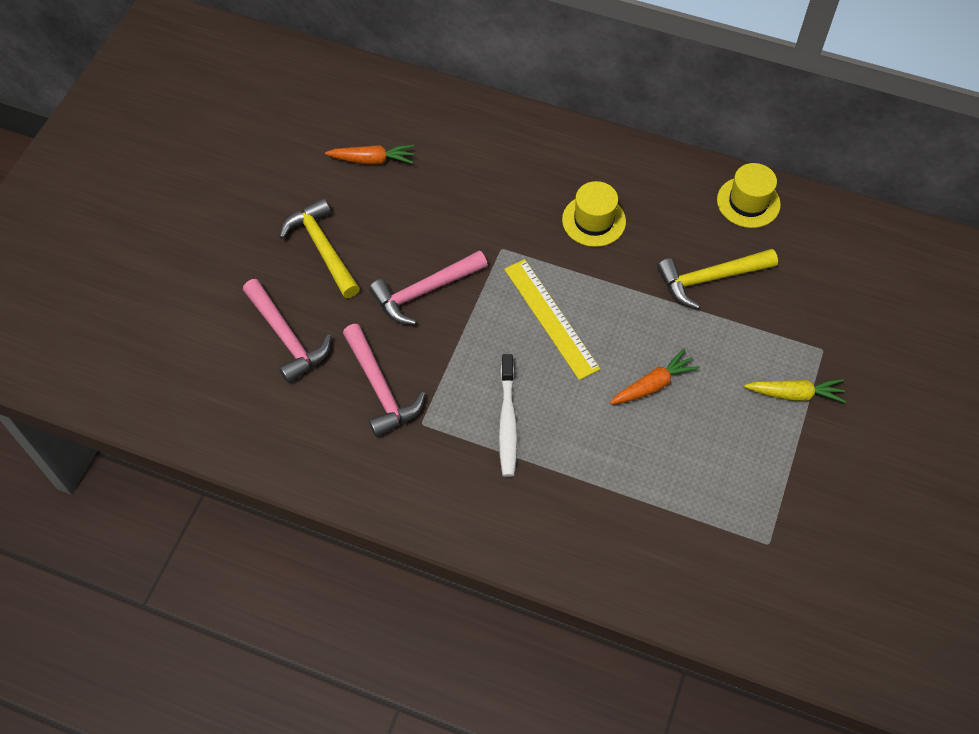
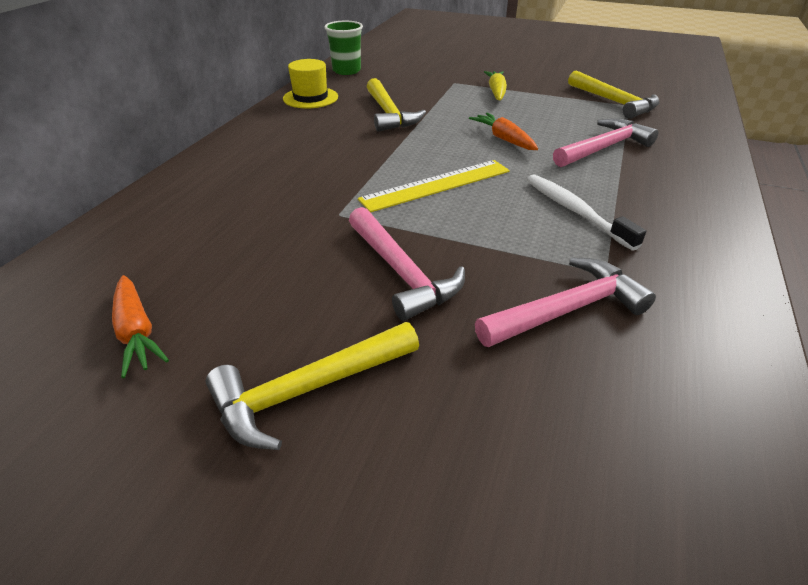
camera: 90 degrees left, 20 degrees down
pink hammer [243,279,331,383] -> pink hammer moved to [553,118,658,167]
orange carrot [325,145,414,165] -> orange carrot turned 150 degrees clockwise [112,275,169,378]
white toothbrush [499,354,518,477] -> white toothbrush turned 120 degrees counterclockwise [527,174,646,251]
yellow hat [562,181,626,247] -> none
none -> green cup [324,21,363,75]
none -> yellow hammer [568,70,660,119]

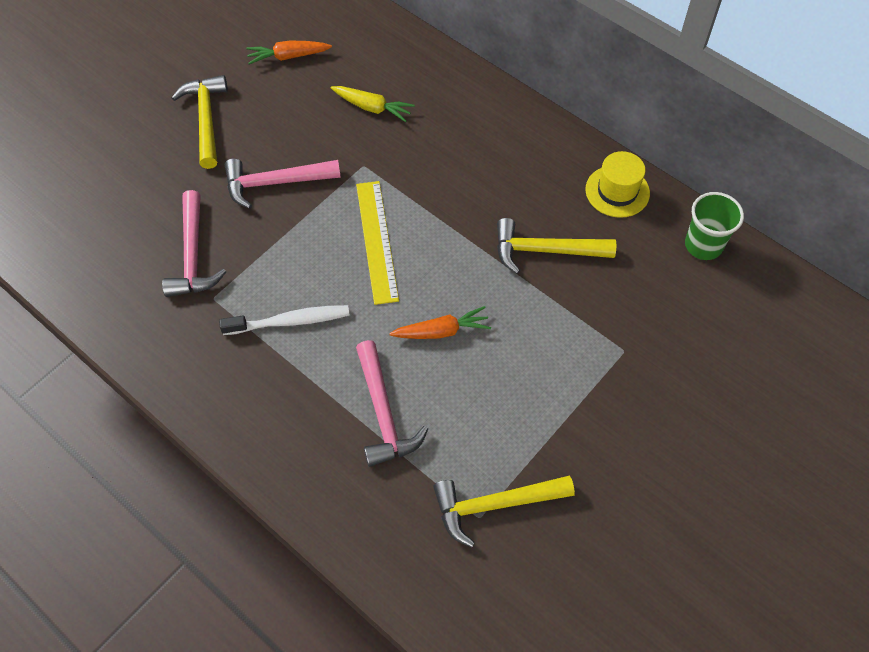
camera: 110 degrees right, 20 degrees up
yellow carrot [484,71,507,100] -> yellow carrot moved to [331,86,415,122]

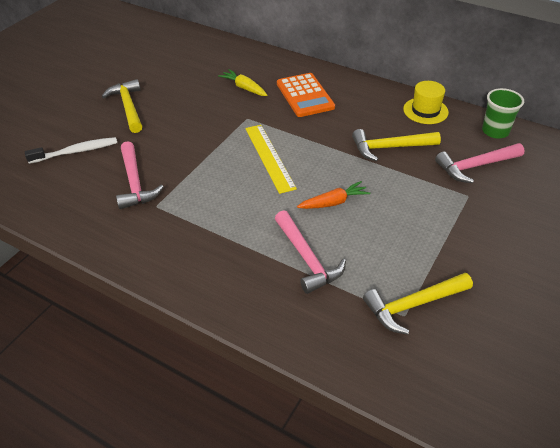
camera: 10 degrees left, 15 degrees down
white toothbrush [219,305,350,335] -> white toothbrush moved to [25,137,117,164]
pink hammer [225,158,341,209] -> pink hammer moved to [435,143,524,183]
orange carrot [246,40,332,64] -> none
yellow carrot [331,86,415,122] -> yellow carrot turned 150 degrees counterclockwise [218,69,267,96]
none -> orange calculator [277,73,335,117]

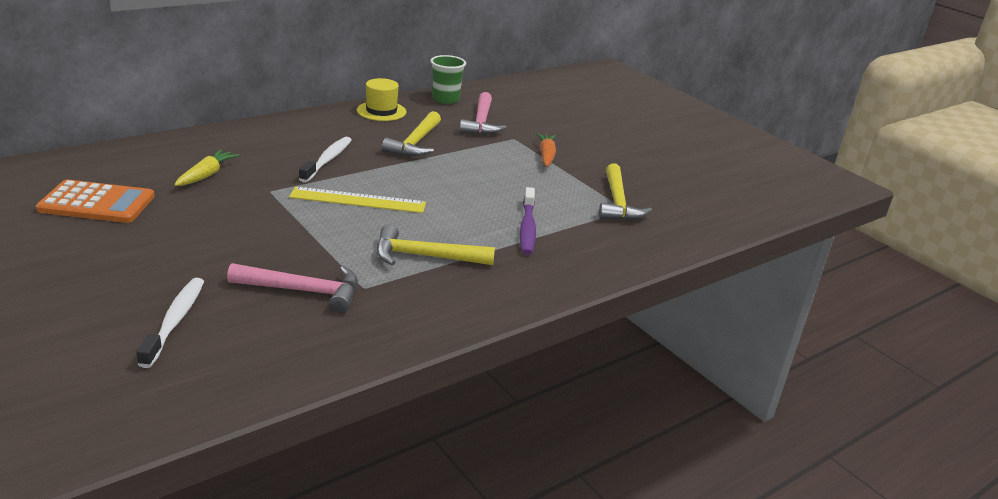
camera: 70 degrees left, 15 degrees down
yellow hammer [102,79,142,133] -> yellow hammer moved to [377,224,495,265]
yellow carrot [218,69,267,96] -> yellow carrot turned 135 degrees clockwise [174,150,239,186]
pink hammer [275,210,346,294] -> purple toothbrush [520,187,536,255]
orange calculator [277,73,335,117] -> orange calculator moved to [36,180,155,223]
orange carrot [297,181,370,209] -> orange carrot moved to [537,133,556,167]
none -> white toothbrush [299,137,352,183]

